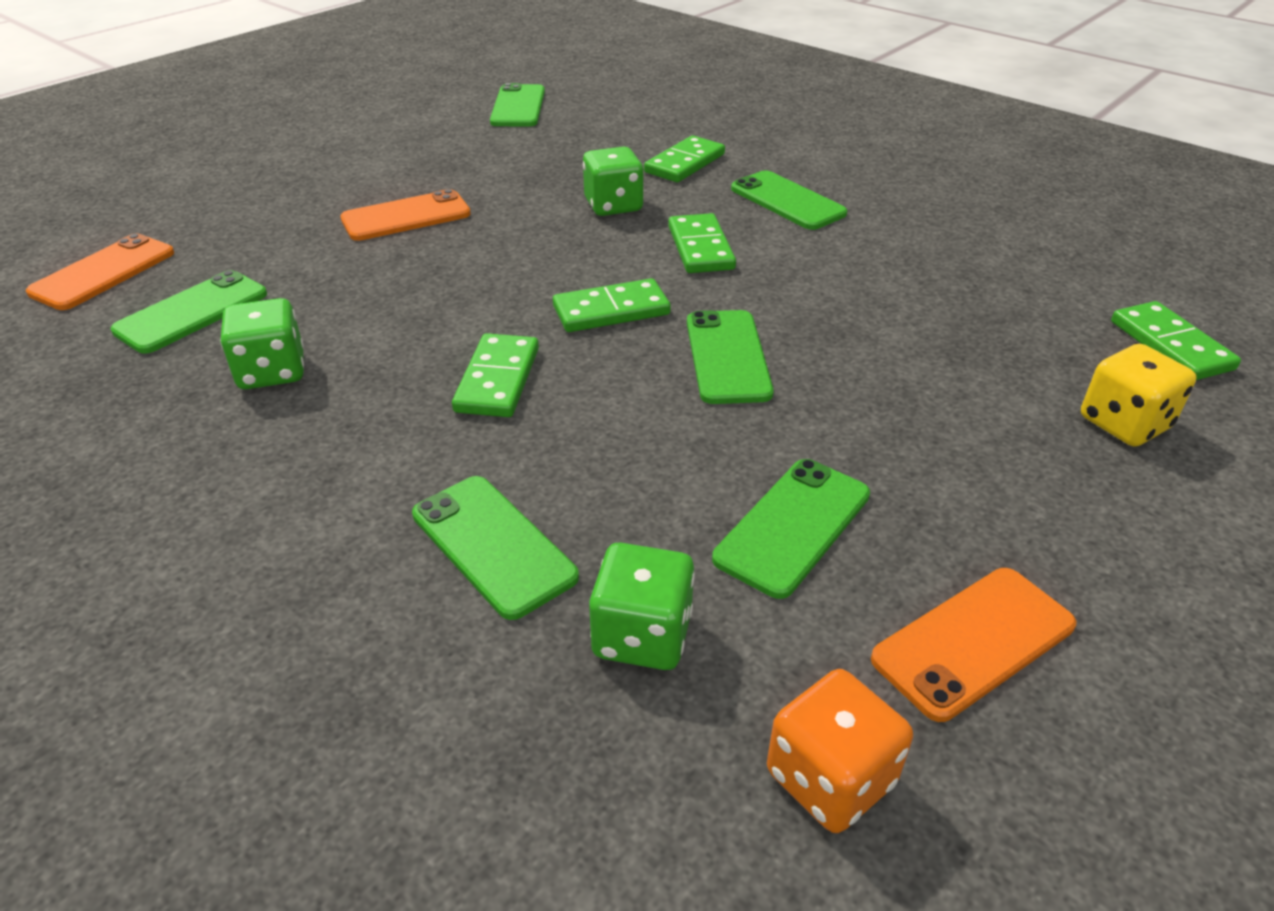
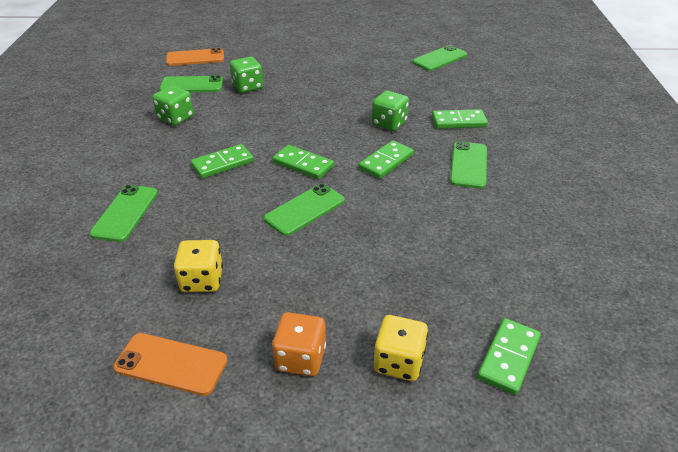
camera: 50 degrees right, 0 degrees up
orange phone [340,189,471,241] -> none
green dice [589,543,695,670] -> green dice moved to [230,57,263,93]
green phone [712,459,870,599] -> yellow dice [174,240,223,292]
orange dice [767,669,913,833] -> orange dice moved to [272,312,326,376]

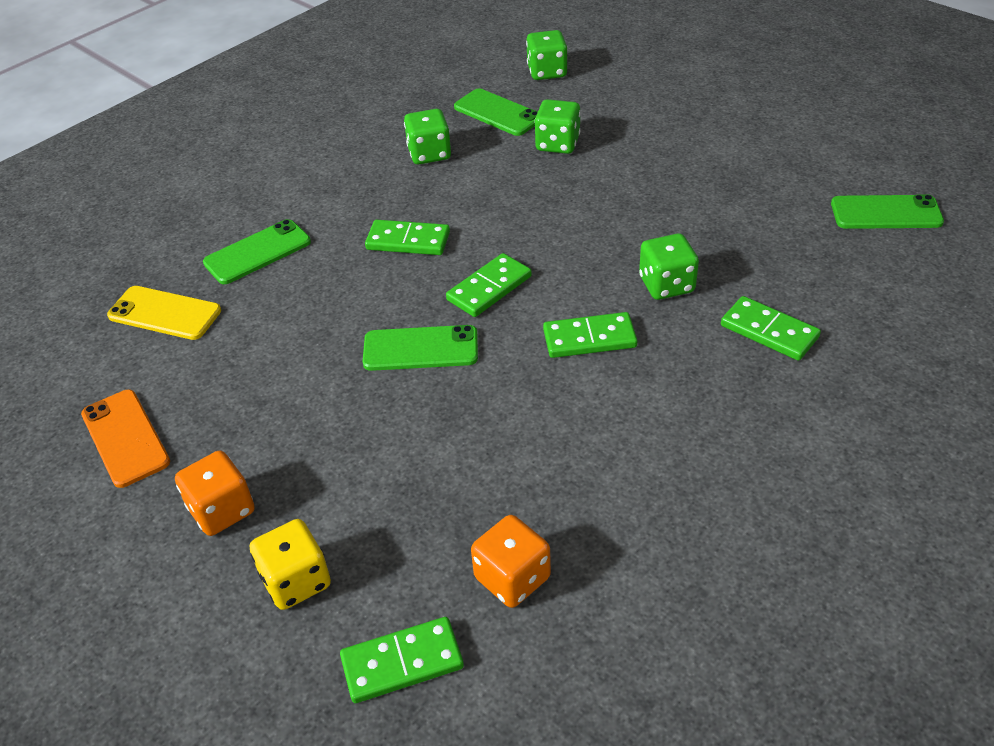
camera: 45 degrees right, 5 degrees up
orange phone [166,48,224,66] -> green dice [526,30,568,80]
yellow dice [174,240,223,292] -> none
green domino [272,145,334,179] -> green domino turned 60 degrees clockwise [446,253,532,317]
green phone [450,141,487,189] -> none
none -> yellow phone [107,286,221,340]
none -> orange dice [471,515,551,608]

